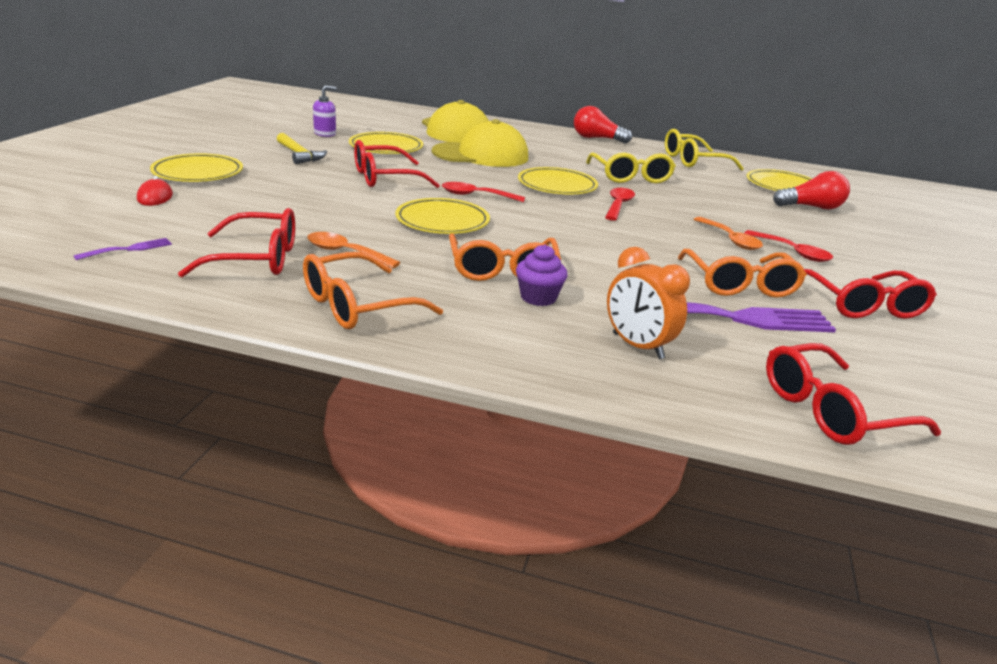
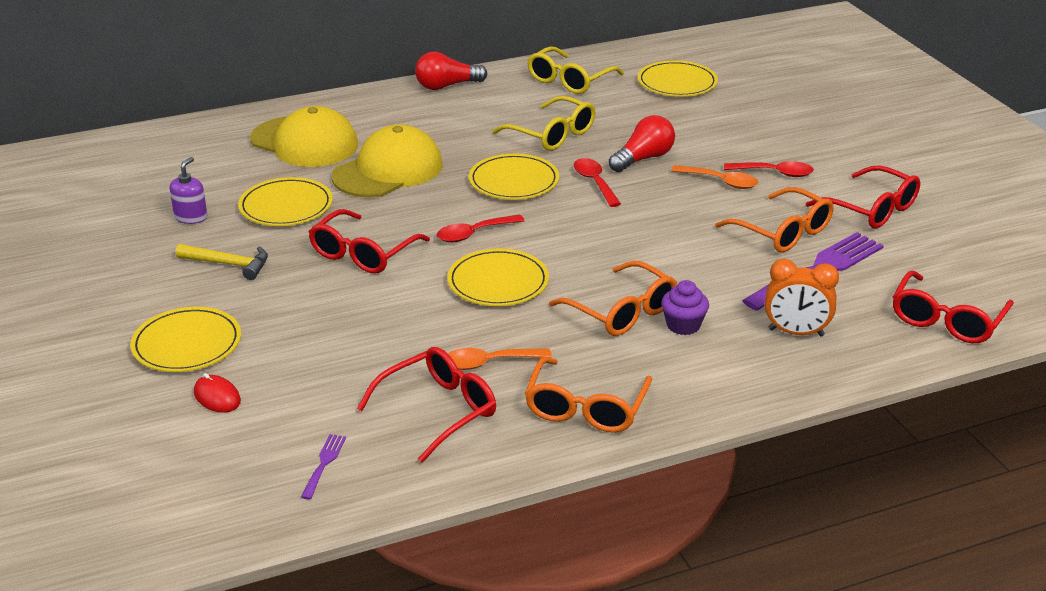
camera: 35 degrees left, 5 degrees up
red light bulb [773,171,850,210] -> red light bulb moved to [609,115,675,172]

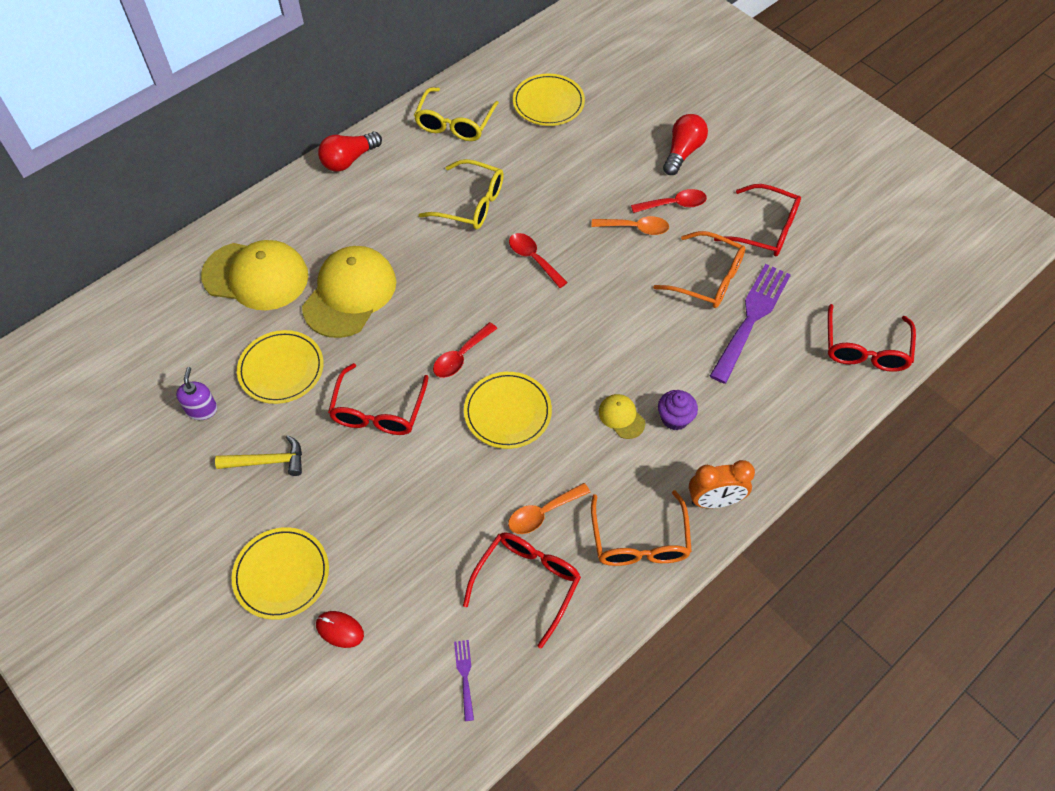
camera: 20 degrees left, 25 degrees up
yellow plate [469,154,559,200] -> none
orange glasses [549,261,677,336] -> yellow cap [599,394,645,439]
red light bulb [609,115,675,172] -> red light bulb moved to [663,114,708,175]
orange clock [765,259,839,336] -> orange clock moved to [689,460,755,508]

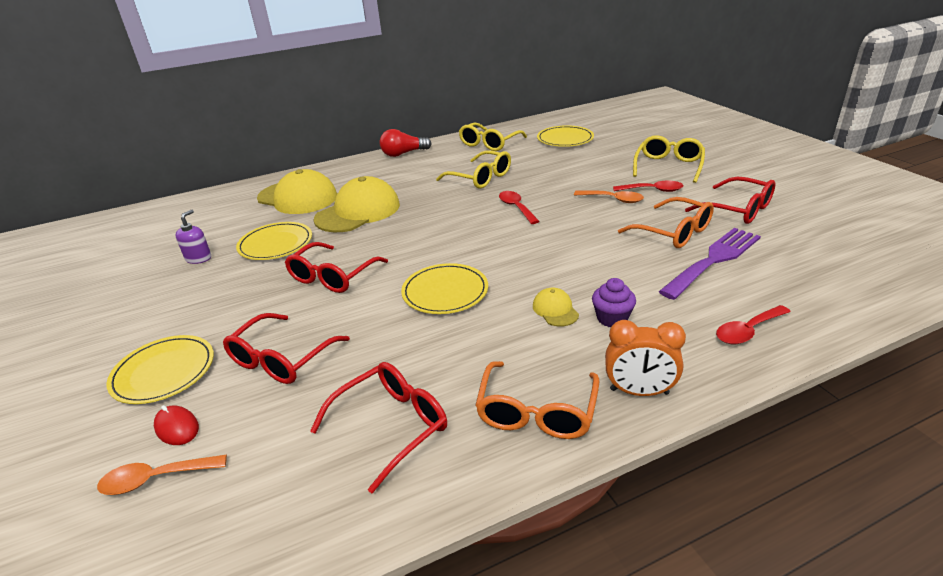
camera: 20 degrees right, 25 degrees down
yellow hammer [215,435,302,476] -> none
red spoon [433,322,497,378] -> red spoon moved to [716,305,791,344]
purple fork [454,640,474,721] -> none
orange spoon [508,483,590,534] -> orange spoon moved to [97,455,227,495]
red light bulb [663,114,708,175] -> yellow glasses [633,135,705,183]
red glasses [828,304,916,372] -> red glasses moved to [223,313,350,384]

